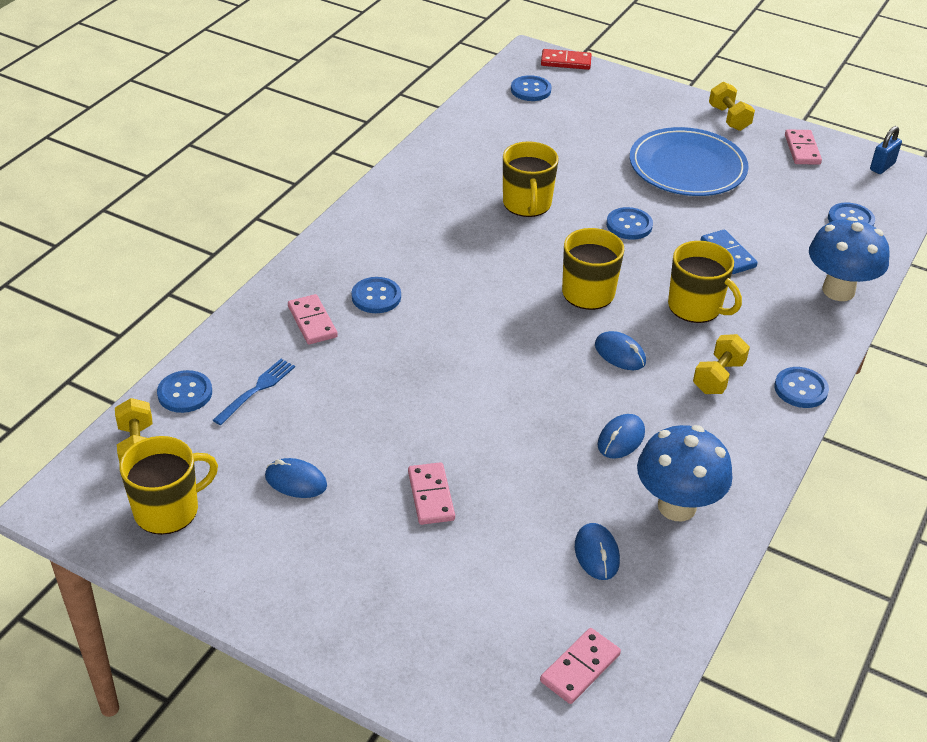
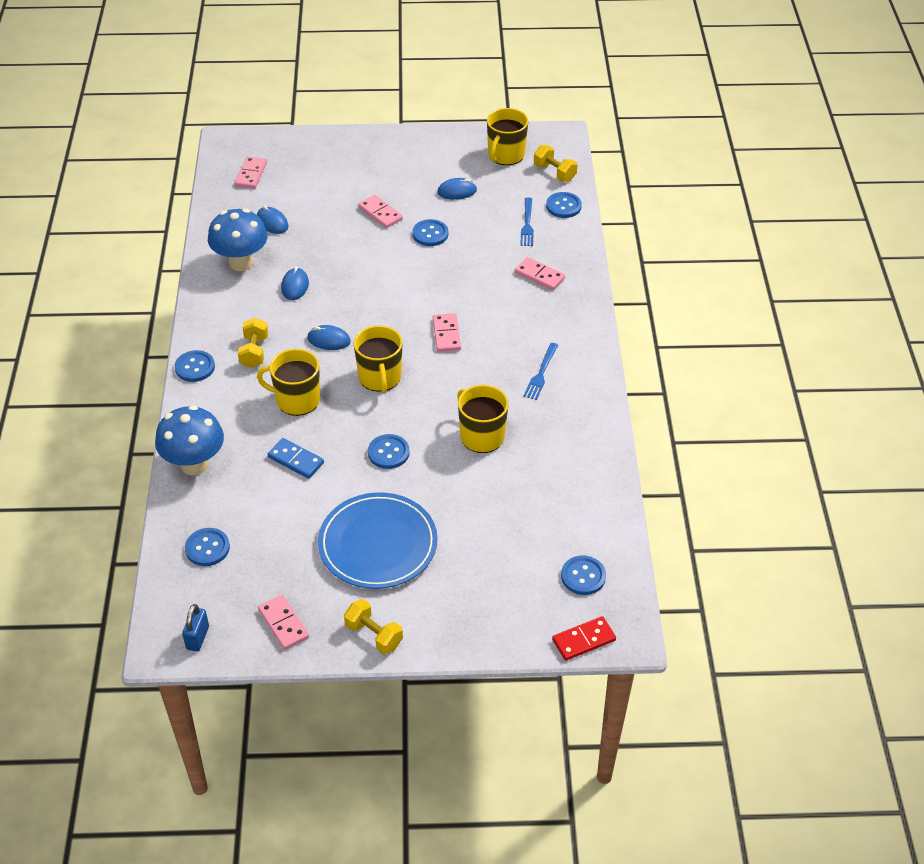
camera: 150 degrees right, 5 degrees up
blue button [351,277,401,313] -> blue button moved to [412,219,448,246]
none -> pink domino [433,313,461,352]
none -> blue fork [523,343,558,400]

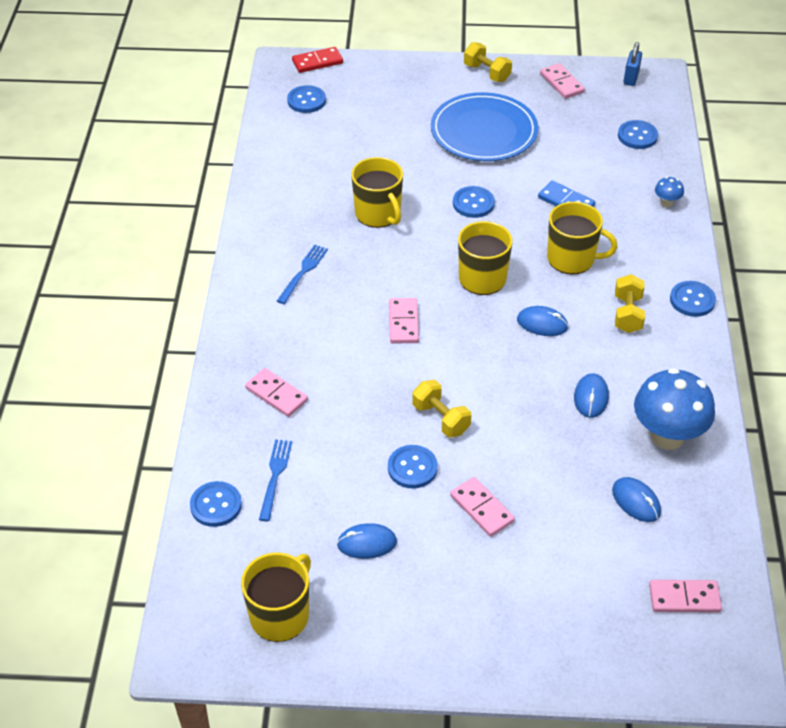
camera: 175 degrees left, 0 degrees up
blue mushroom [155,405,224,475] -> blue mushroom [655,177,684,207], size x0.43
pink domino [235,156,267,189] -> pink domino turned 75 degrees clockwise [649,580,722,613]
yellow dumbbell [534,145,577,182] -> yellow dumbbell moved to [412,380,471,437]

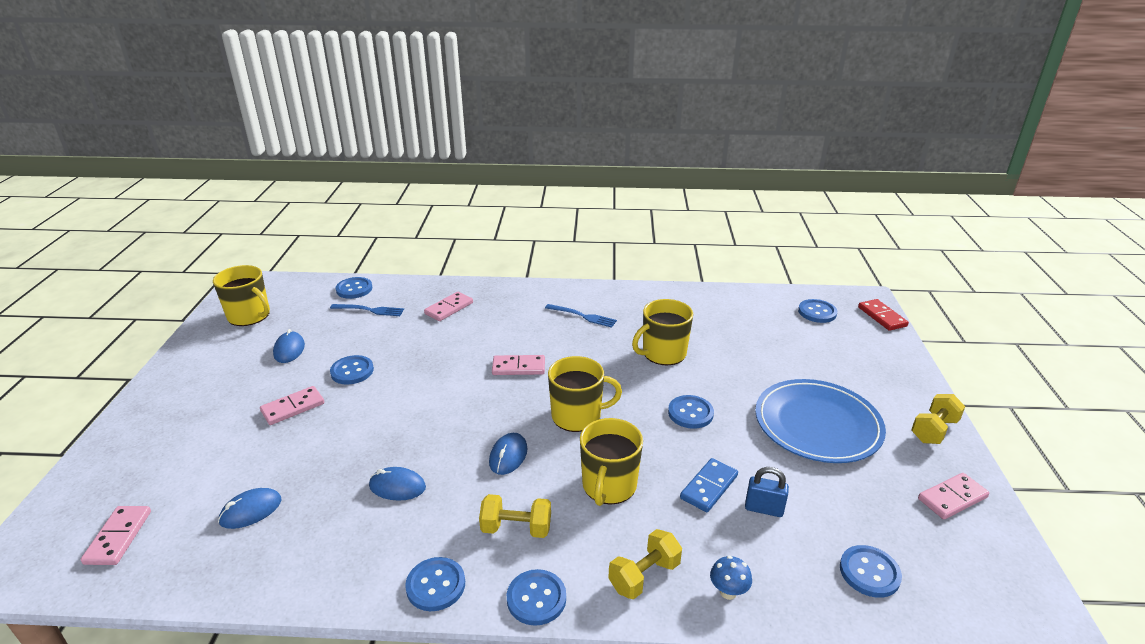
camera: 90 degrees right, 15 degrees down
yellow dumbbell [412,380,471,437] -> yellow dumbbell moved to [608,529,682,599]
blue padlock [623,42,642,86] -> blue padlock moved to [745,467,789,517]
blue mushroom [634,368,715,450] -> none
none -> blue button [405,557,465,611]

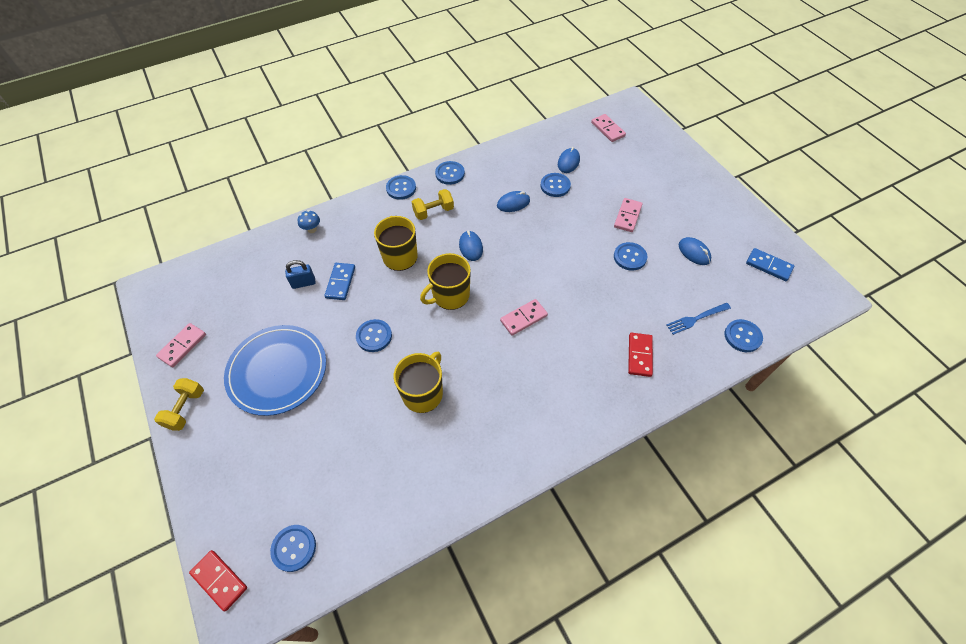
camera: 150 degrees right, 25 degrees up
yellow mug [213,265,270,326] -> blue domino [746,248,794,281]
pink domino [424,292,473,321] -> red domino [628,333,653,377]
blue fork [545,304,617,328] -> none
yellow dumbbell [608,529,682,599] -> none
blue button [840,545,902,598] -> blue button moved to [541,173,571,197]

